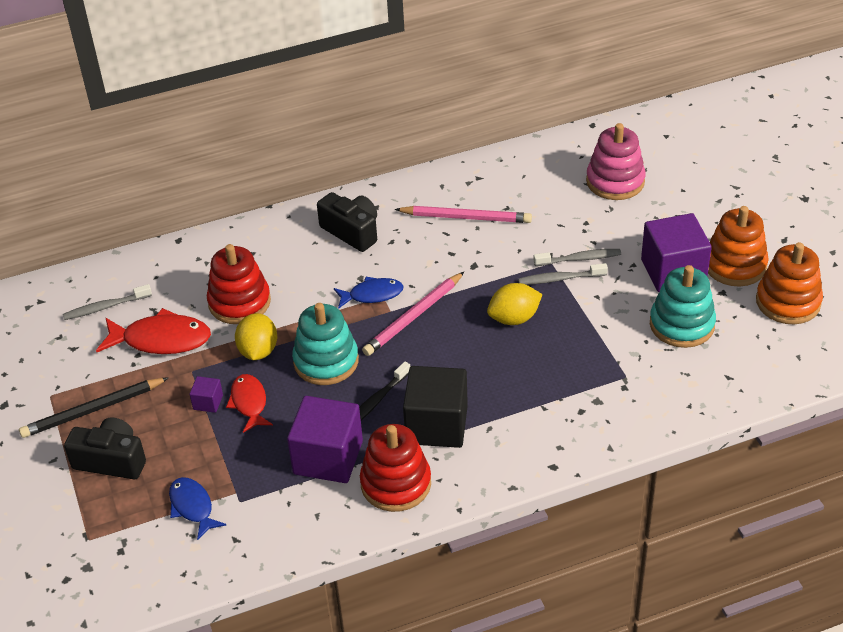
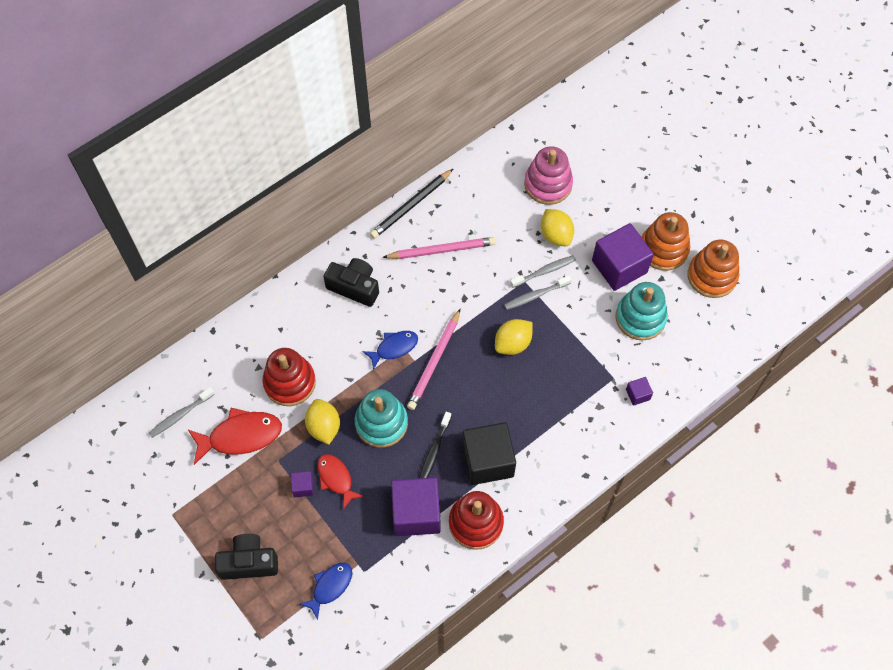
camera: 20 degrees left, 20 degrees up
black pencil [19,377,169,438] -> black pencil moved to [370,169,453,239]
blue fish [169,477,226,541] -> blue fish turned 90 degrees clockwise [299,563,352,620]
none -> yellow lemon [541,209,574,246]
none -> purple cube [626,377,653,406]

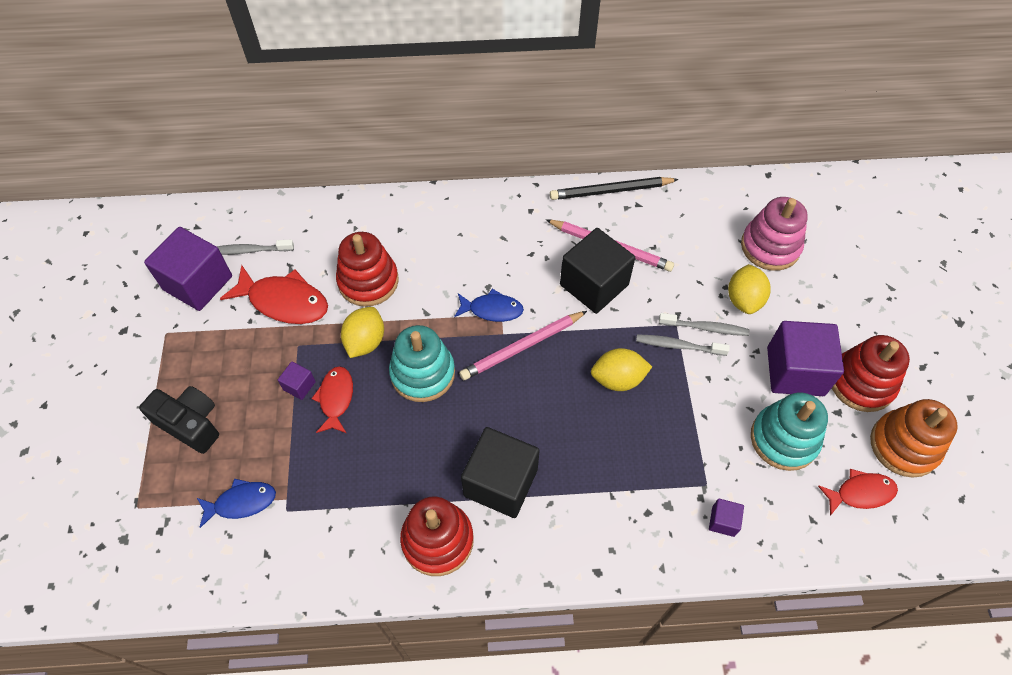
camera: 35 degrees right, 5 degrees down
black camera [323,258,379,307] -> none
purple cube [391,477,441,536] -> purple cube moved to [144,227,232,311]
black toothbrush [419,412,452,478] -> none
orange stacking toy [642,212,690,271] -> red stacking toy [832,335,910,412]
none -> black cube [560,228,635,314]
none -> red fish [818,469,898,516]

